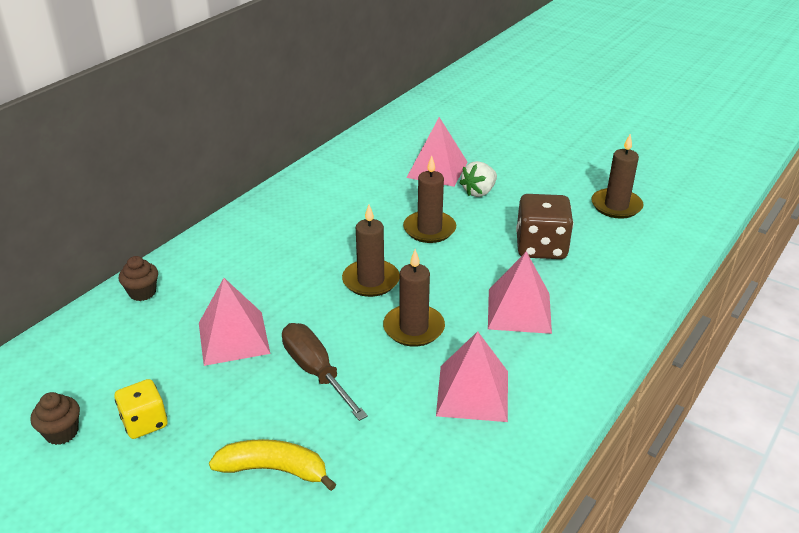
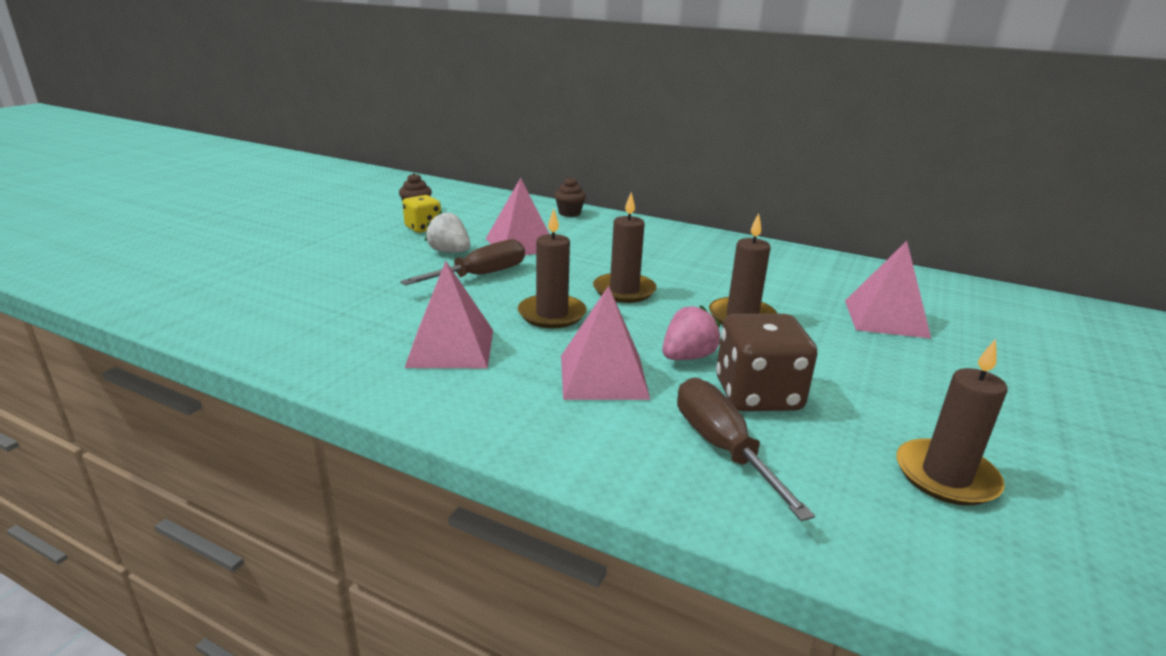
camera: 80 degrees right, 10 degrees down
yellow banana [209,439,336,491] -> none
white strawberry [459,161,497,197] -> white strawberry moved to [425,211,470,253]
none -> pink strawberry [662,305,721,360]
none -> brown screwdriver [677,377,815,521]

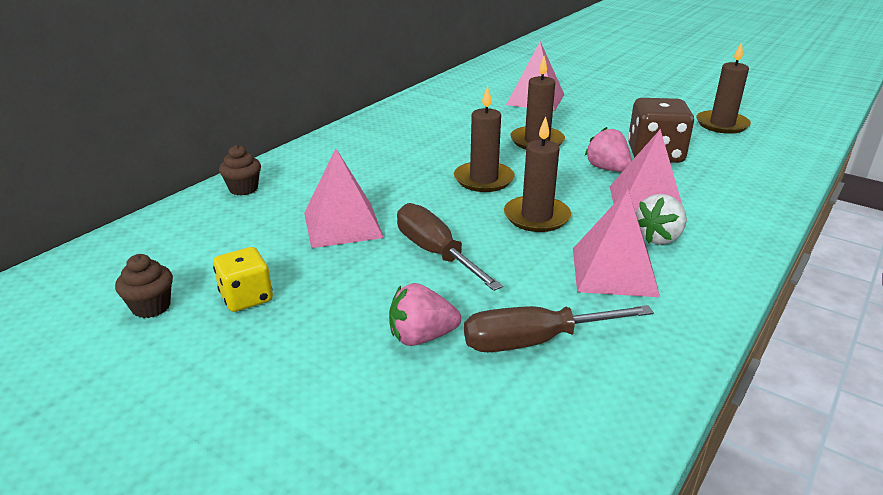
camera: 80 degrees left, 5 degrees up
white strawberry [425,211,470,253] -> white strawberry moved to [636,194,687,245]
brown screwdriver [677,377,815,521] -> brown screwdriver moved to [464,305,654,352]
none -> pink strawberry [389,283,461,346]

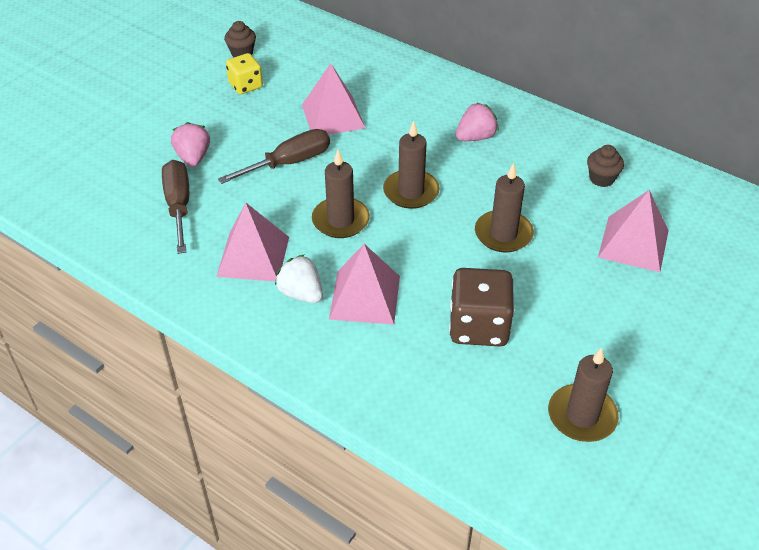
camera: 90 degrees right, 15 degrees up
brown cupcake [219,145,261,196] -> brown cupcake moved to [587,145,624,187]
pink strawberry [585,127,632,172] -> pink strawberry moved to [456,103,499,141]

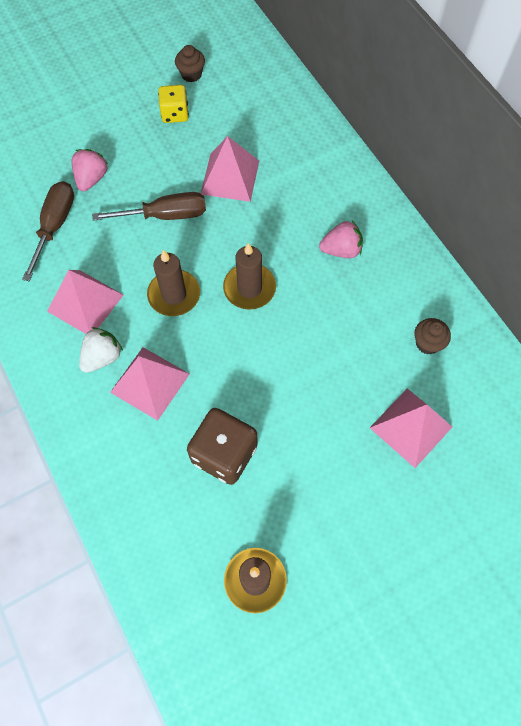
camera: 25 degrees right, 20 degrees up
white strawberry [275,254,323,303] -> white strawberry turned 60 degrees clockwise [79,327,123,373]
brown candle [475,162,534,253] -> none

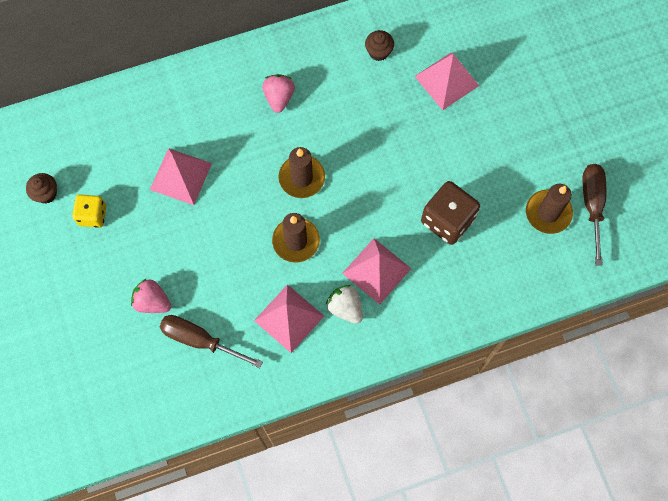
camera: 80 degrees left, 5 degrees up
brown screwdriver [92,192,206,221] -> brown screwdriver moved to [583,164,606,266]

